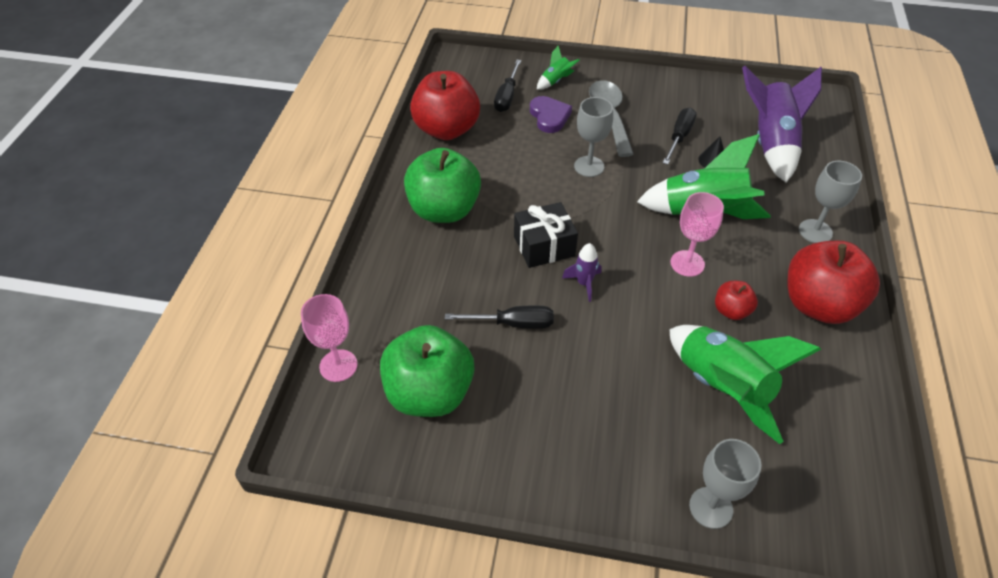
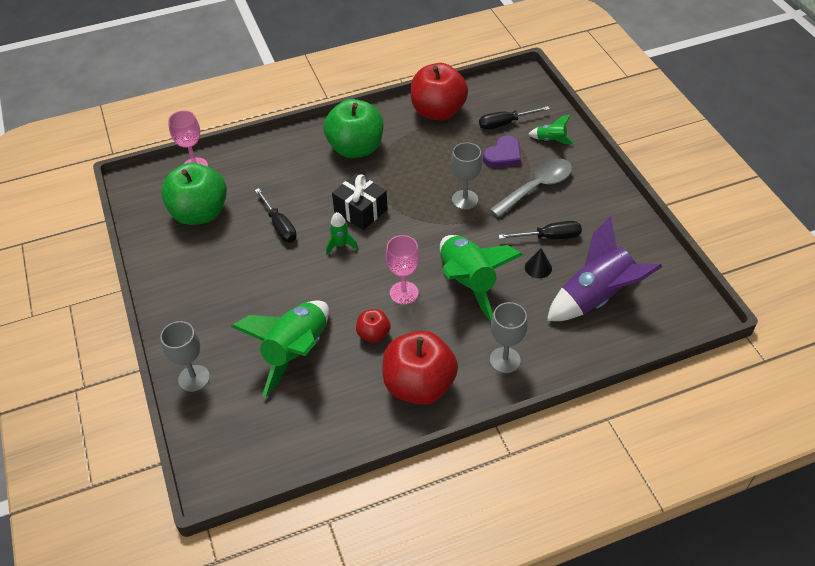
camera: 60 degrees right, 0 degrees up
purple rocket [562,243,601,302] -> green rocket [326,212,358,255]

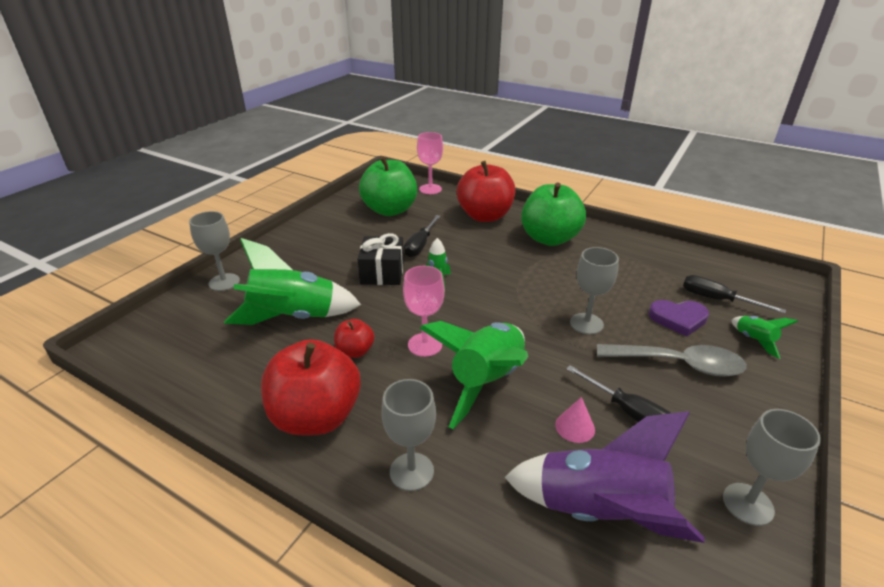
camera: 50 degrees right, 15 degrees down
black gift [332,173,388,230] -> black gift moved to [357,233,404,285]
red apple [411,63,468,121] -> red apple moved to [457,161,515,222]
black cone [525,248,552,278] -> pink cone [555,397,595,443]
none -> grey goblet [723,409,821,526]

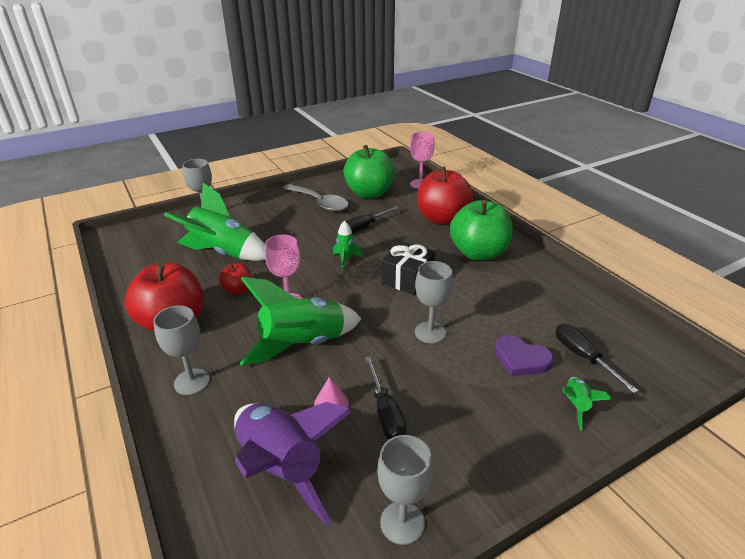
camera: 30 degrees right, 0 degrees up
black gift [357,233,404,285] -> black gift moved to [382,241,435,295]
grey spoon [597,344,747,377] -> grey spoon moved to [283,184,349,212]

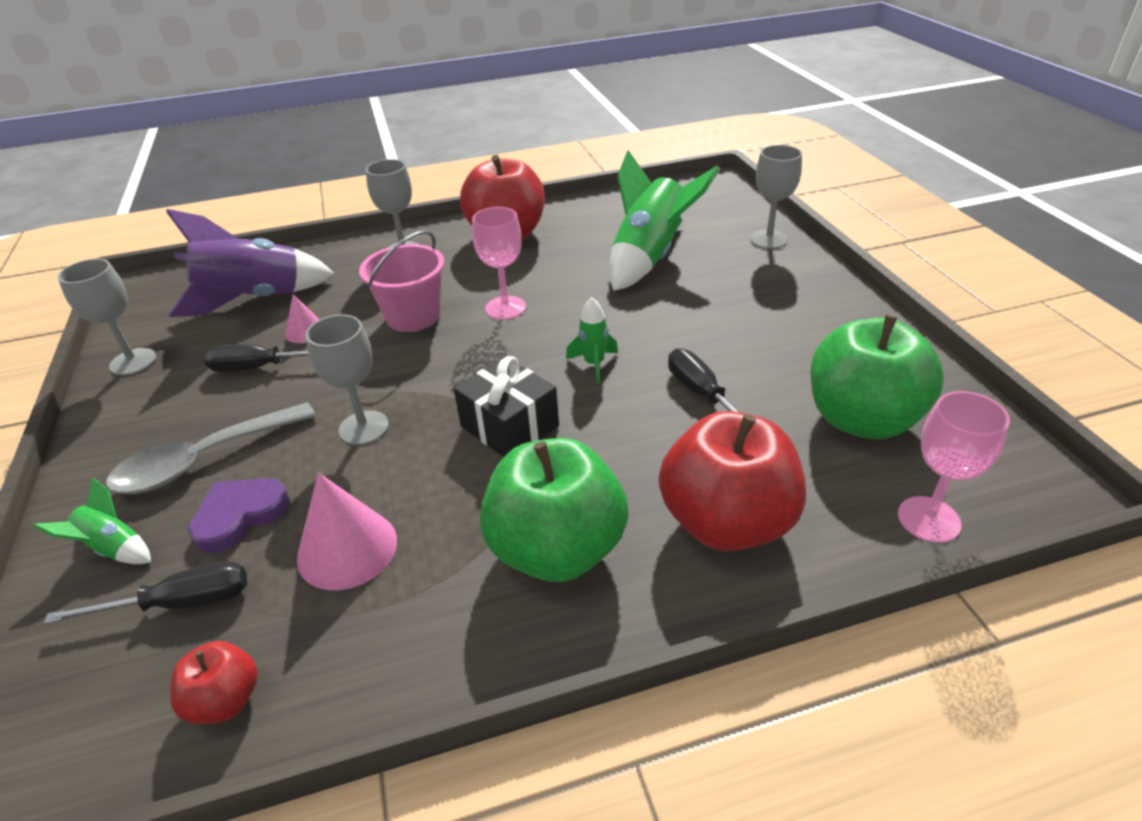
camera: 105 degrees right, 5 degrees up
red apple [219,263,252,295] -> red apple moved to [170,641,258,724]
green rocket [240,277,361,366] -> pink bucket [359,230,445,332]
grey spoon [283,184,349,212] -> grey spoon moved to [106,402,316,494]
none -> pink cone [297,473,397,590]

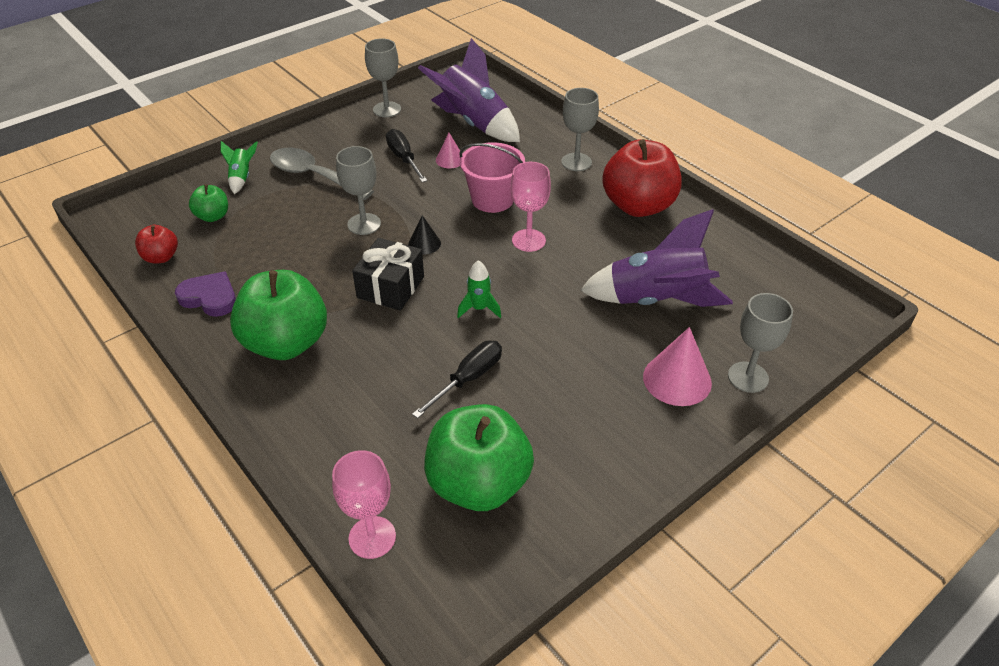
camera: 65 degrees right, 5 degrees up
black screwdriver [44,561,247,624] -> green apple [189,184,228,222]
purple heart [188,478,290,553] -> purple heart moved to [175,271,236,317]
pink cone [297,473,397,590] -> pink cone moved to [643,327,712,406]
green rocket [609,150,720,291] -> purple rocket [580,209,733,307]
red apple [659,411,806,551] -> none
none -> black cone [408,215,441,255]

